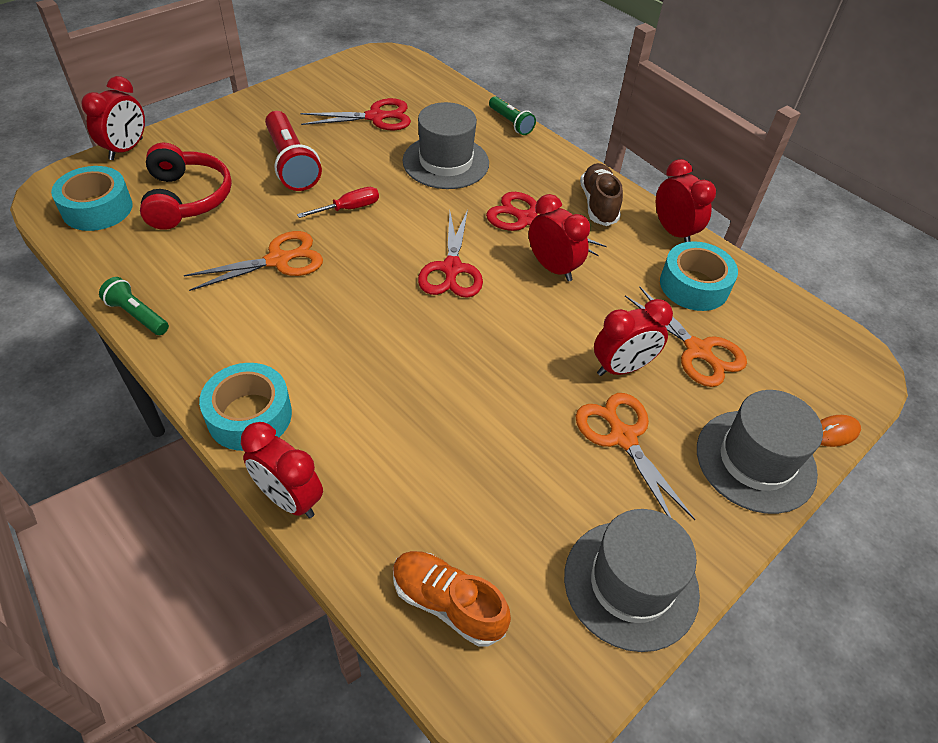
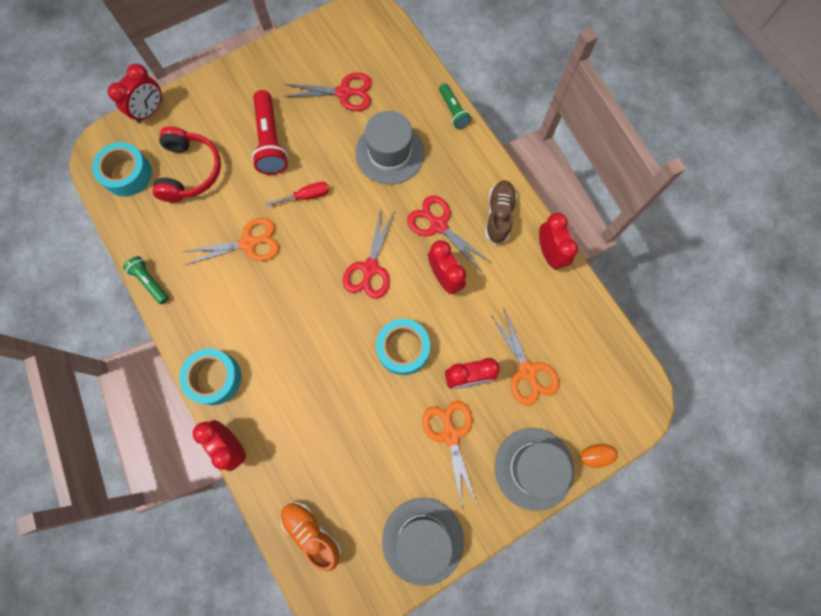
camera: 15 degrees right, 25 degrees up
turquoise tape [660,241,738,311] -> turquoise tape moved to [376,319,430,375]

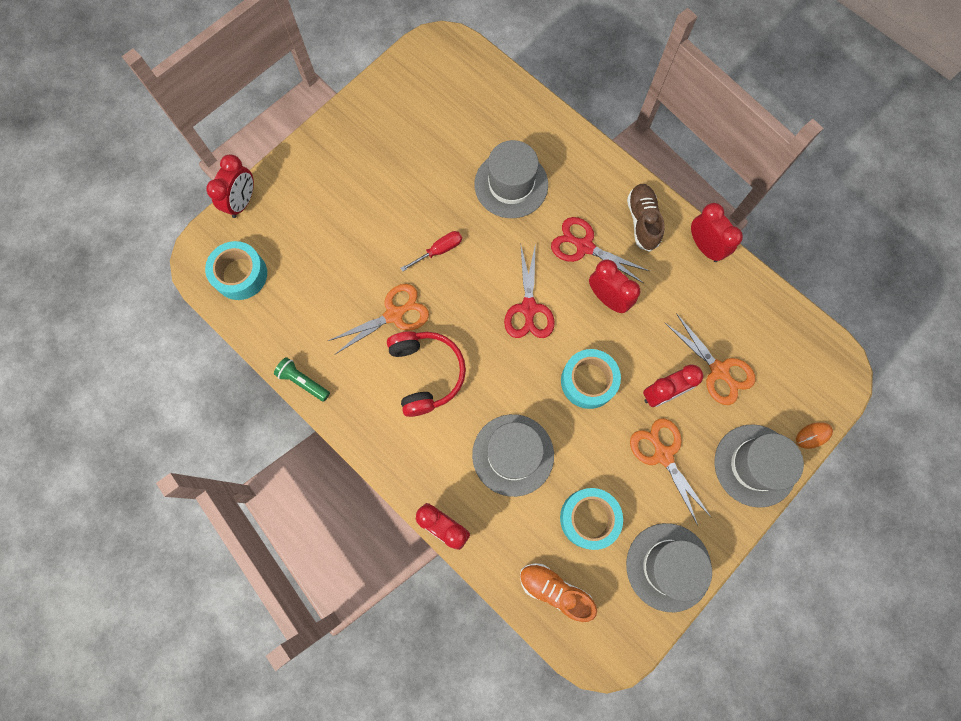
camera: 15 degrees left, 0 degrees up
red headphones [152,126,221,203] -> red headphones moved to [387,331,466,417]
turquoise tape [179,349,241,405] -> turquoise tape moved to [560,488,623,550]
red flashlight [252,90,288,175] -> none
red scissors [283,73,372,111] -> none
green flashlight [439,83,471,129] -> none
none -> grey hat [472,414,554,497]

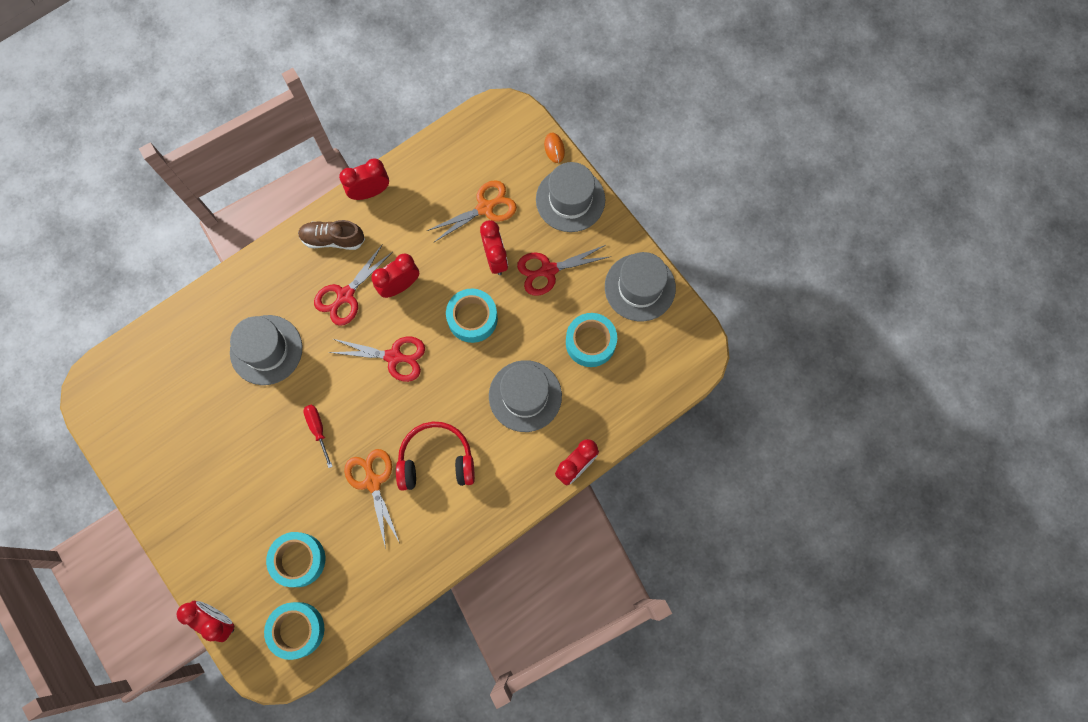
camera: 80 degrees left, 0 degrees up
green flashlight [274,357,330,402] -> none
orange shoe [520,563,597,622] -> none
orange scissors [630,418,711,525] -> red scissors [517,245,609,296]
none -> turquoise tape [266,532,325,587]

